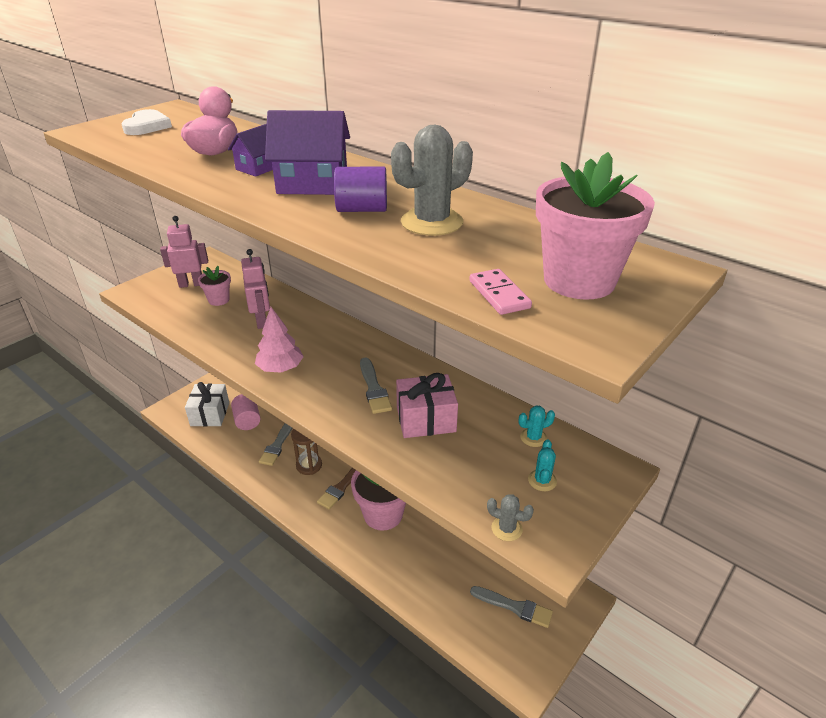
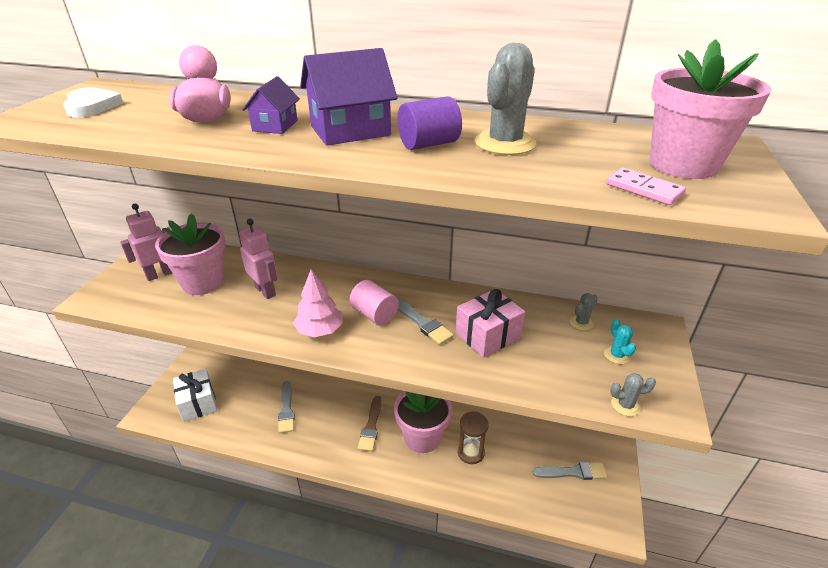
camera: 25 degrees left, 0 degrees up
pink flower pot [198,266,231,306] -> pink flower pot [155,213,226,295], size x1.87
pink cylinder [231,394,260,430] -> pink cylinder moved to [349,280,399,325]
brown hourglass [291,429,322,475] -> brown hourglass moved to [458,411,489,464]
turquoise cactus [518,405,555,447] -> grey cactus [570,293,598,331]

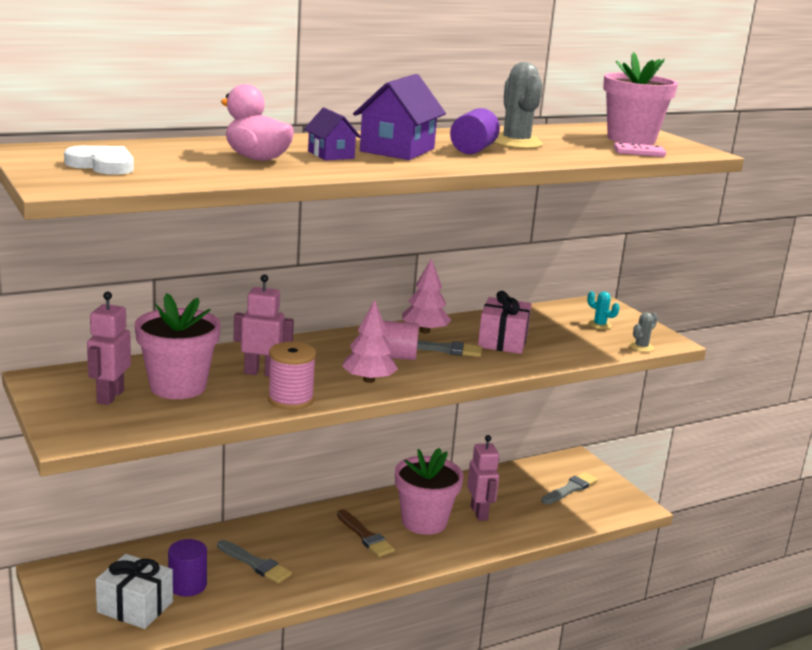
camera: 45 degrees left, 15 degrees down
brown hourglass [458,411,489,464] -> pink robot [467,435,499,521]
grey cactus [570,293,598,331] -> none
none -> purple cylinder [168,539,207,597]
none -> pink spool [268,342,316,410]
none -> pink tree [402,258,451,333]

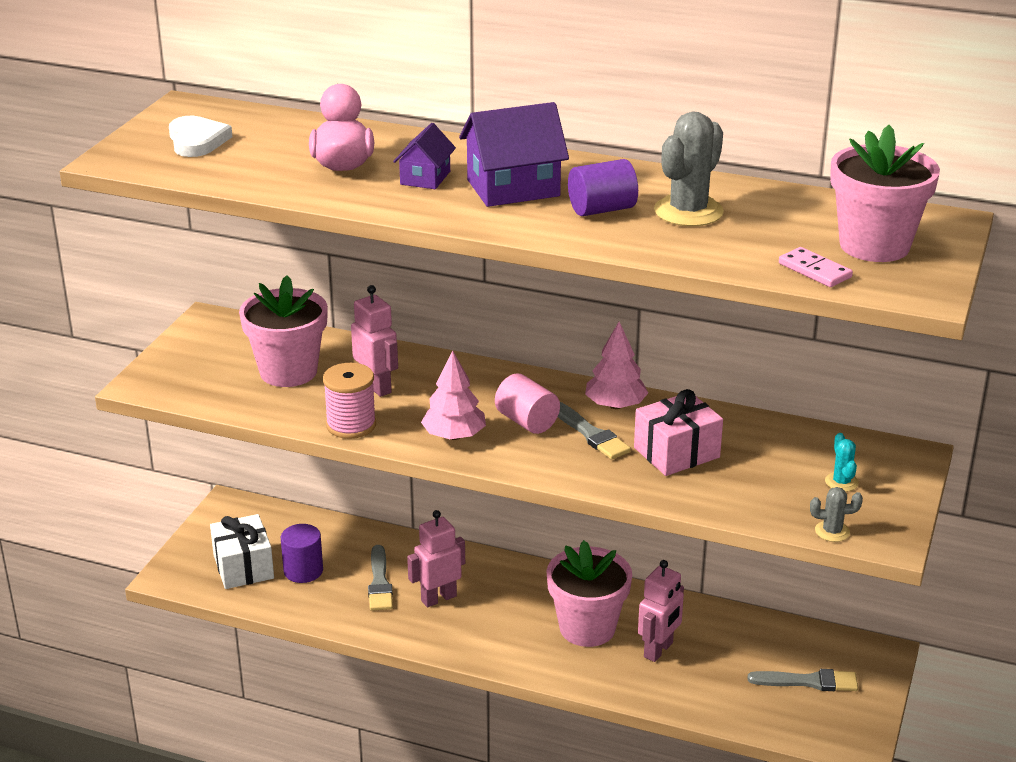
camera: 50 degrees right, 10 degrees up
pink robot [87,292,131,405] -> pink robot moved to [407,510,465,607]
brown brush [337,509,395,557] -> none

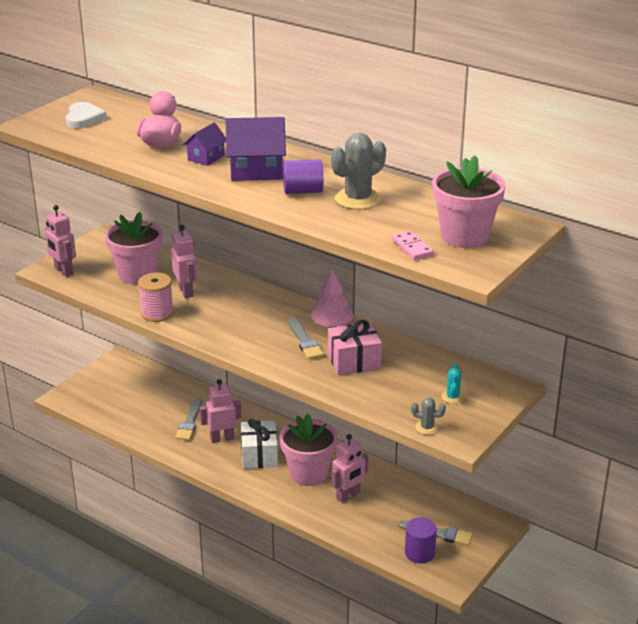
camera: 15 degrees right, 0 degrees up
white gift [210,514,274,589] -> white gift moved to [241,419,278,469]
purple cylinder [281,524,323,583] -> purple cylinder moved to [405,517,437,564]
pink tree [421,350,486,440] -> none
pink cylinder [495,373,560,434] -> none
none -> pink robot [45,205,76,277]

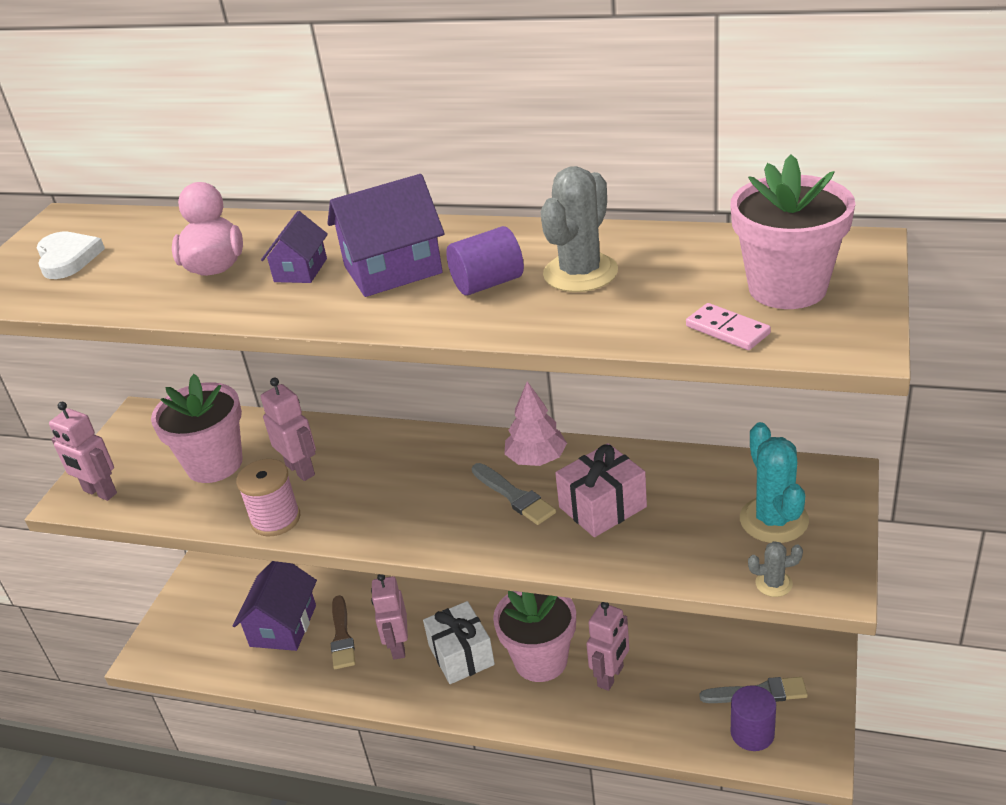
camera: 15 degrees left, 5 degrees up
grey brush [175,398,202,440] -> brown brush [331,595,355,669]
pink robot [200,379,241,443] -> pink robot turned 60 degrees counterclockwise [371,574,408,659]
turquoise cactus [442,363,465,404] -> turquoise cactus [740,422,809,543], size x1.98
none -> purple house [233,561,317,651]

